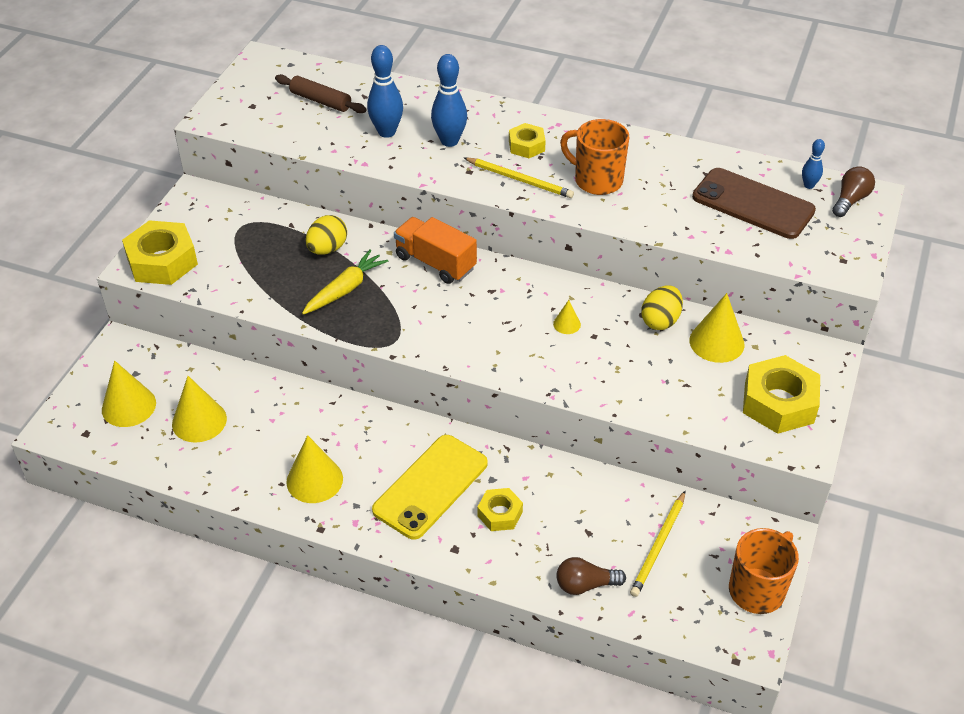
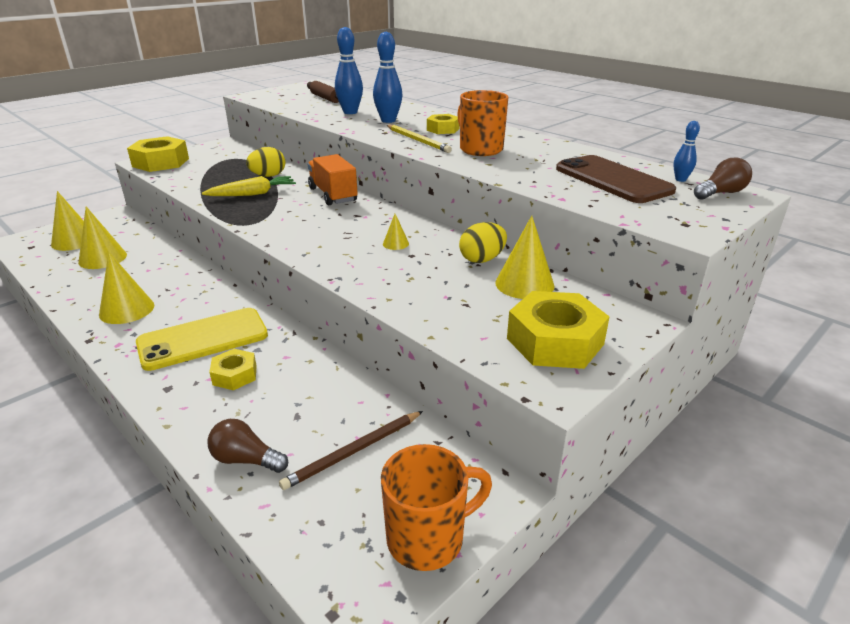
camera: 25 degrees right, 15 degrees down
yellow pencil [630,491,685,597] -> brown pencil [279,411,423,490]

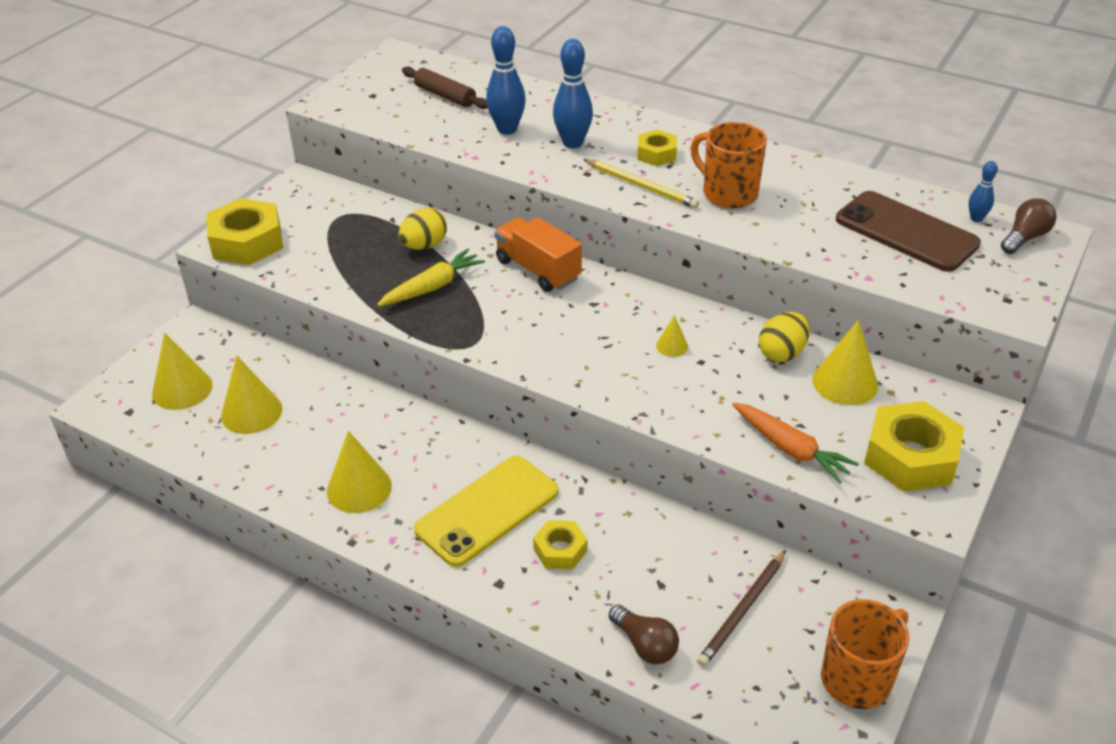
camera: 15 degrees left, 10 degrees up
brown light bulb [207,419,288,473] -> brown light bulb turned 135 degrees counterclockwise [609,605,679,664]
none -> orange carrot [732,402,859,484]

